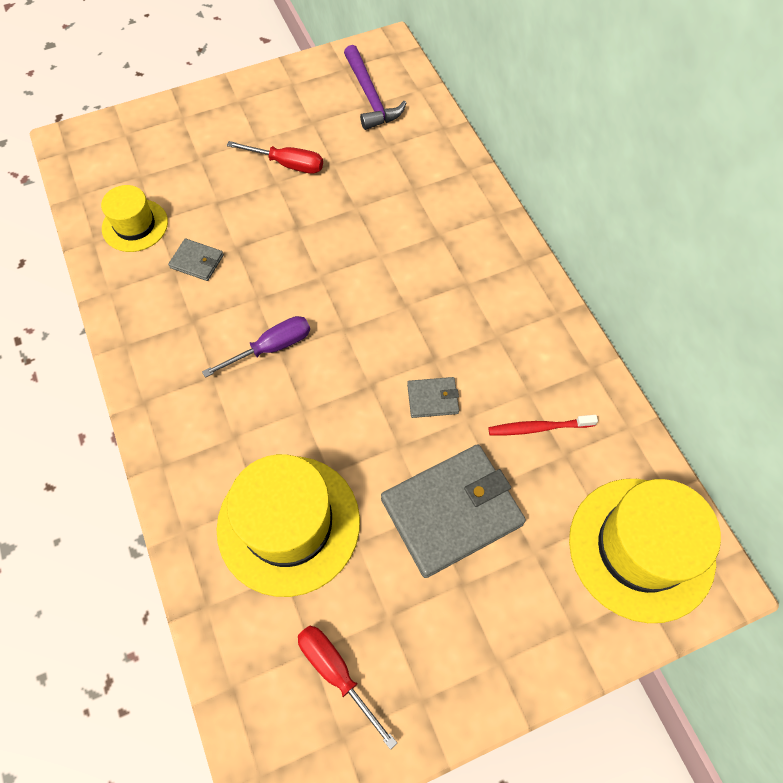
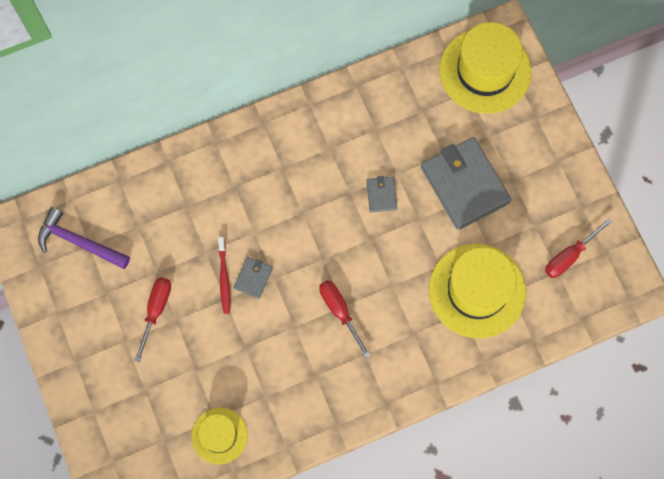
camera: 90 degrees left, 10 degrees up
grey wallet [168,239,224,281] -> grey wallet moved to [234,257,273,299]
purple screwdriver [202,316,310,378] -> red screwdriver [319,280,371,358]
purple hammer [344,45,407,130] -> purple hammer turned 135 degrees counterclockwise [38,207,130,269]
red toothbrush [488,415,598,435] -> red toothbrush moved to [218,237,230,314]

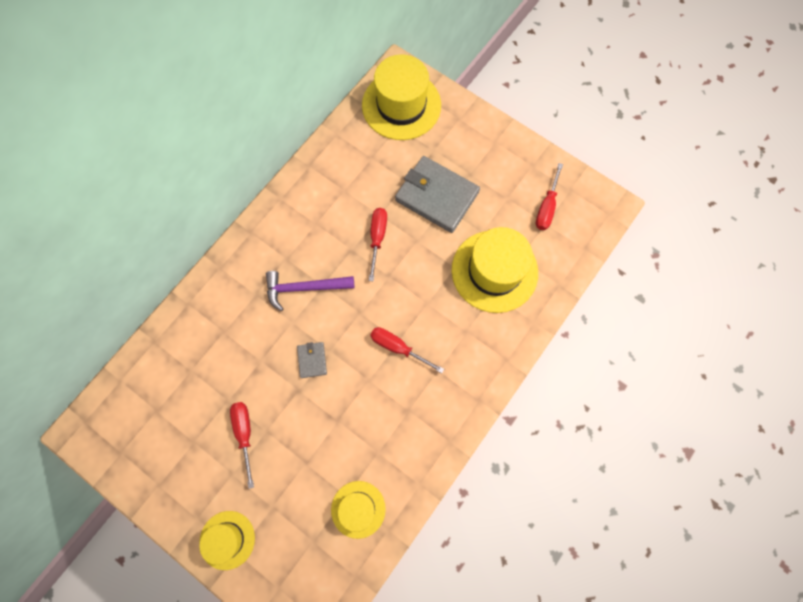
camera: 30 degrees left, 0 degrees up
purple hammer [38,207,130,269] -> purple hammer moved to [266,271,354,311]
red toothbrush [218,237,230,314] -> none
grey wallet [367,176,398,212] -> red screwdriver [369,208,387,281]
none -> yellow hat [199,511,255,570]

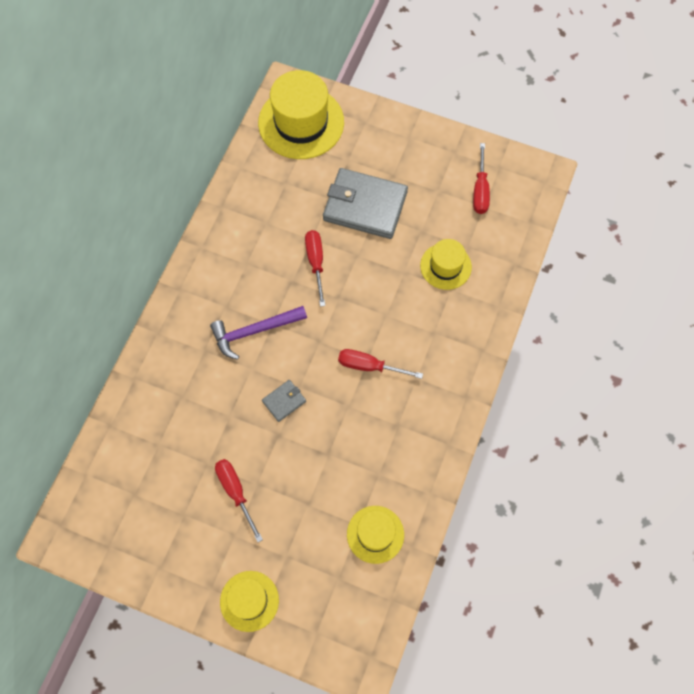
camera: 15 degrees left, 5 degrees down
grey wallet [297,342,327,378] -> grey wallet turned 75 degrees clockwise [262,380,306,422]
yellow hat [452,227,538,313] -> yellow hat [420,239,472,290], size x0.56

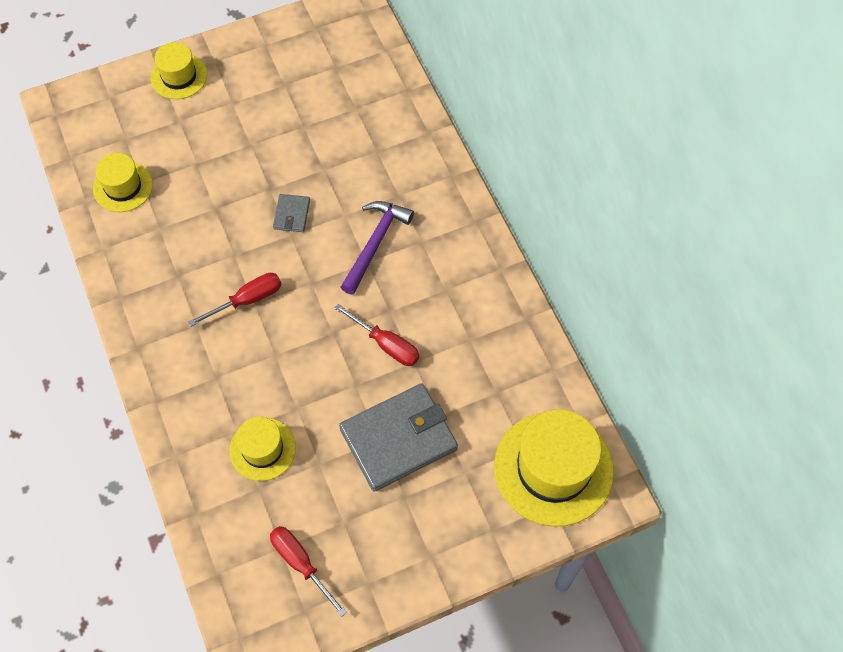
camera: 135 degrees right, 5 degrees down
red screwdriver [215,459,263,542] -> none

